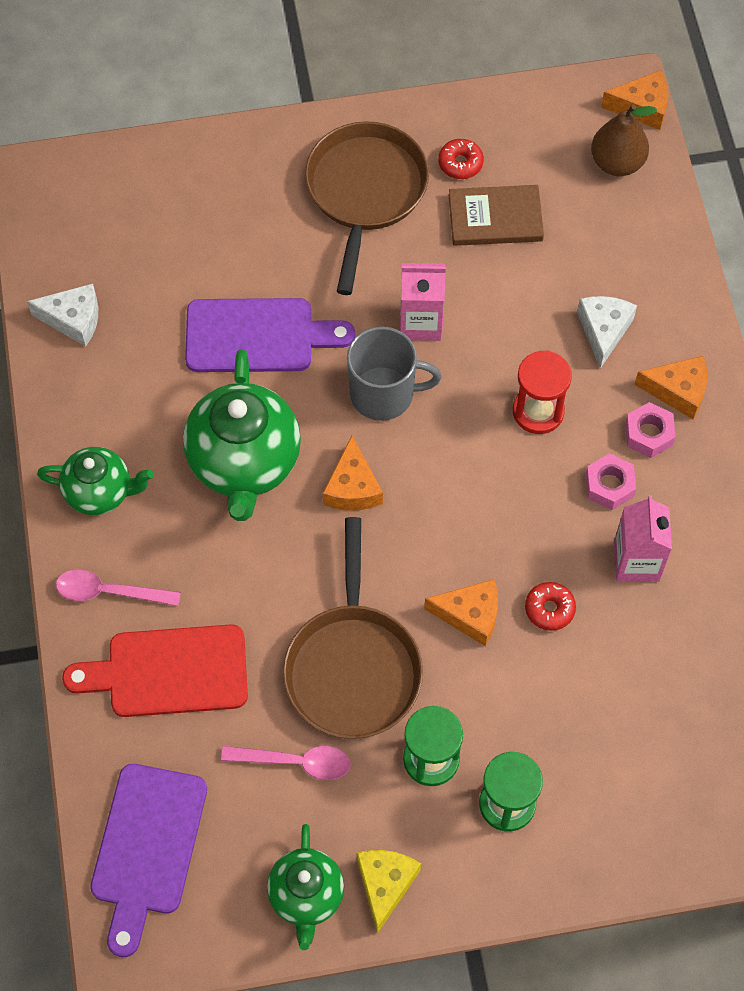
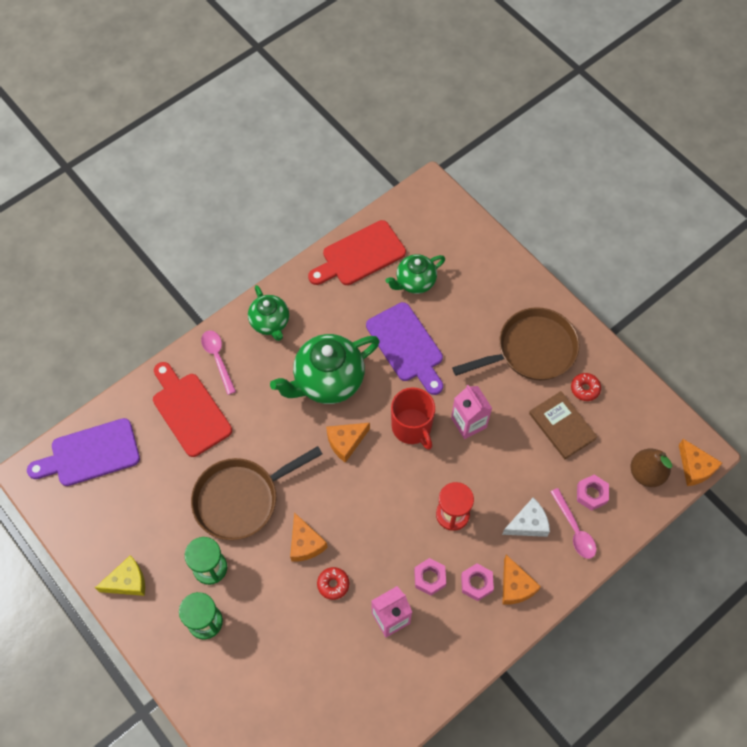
camera: 60 degrees right, 0 degrees up
white cheese [27,284,98,347] -> red cutting board [308,220,406,285]
pink spoon [221,746,351,780] -> pink spoon moved to [550,488,596,559]
green teapot [267,824,344,950] -> green teapot moved to [386,254,445,294]
grey mug [347,327,441,421] -> red mug [391,387,435,450]
none -> pink nut [577,475,609,511]

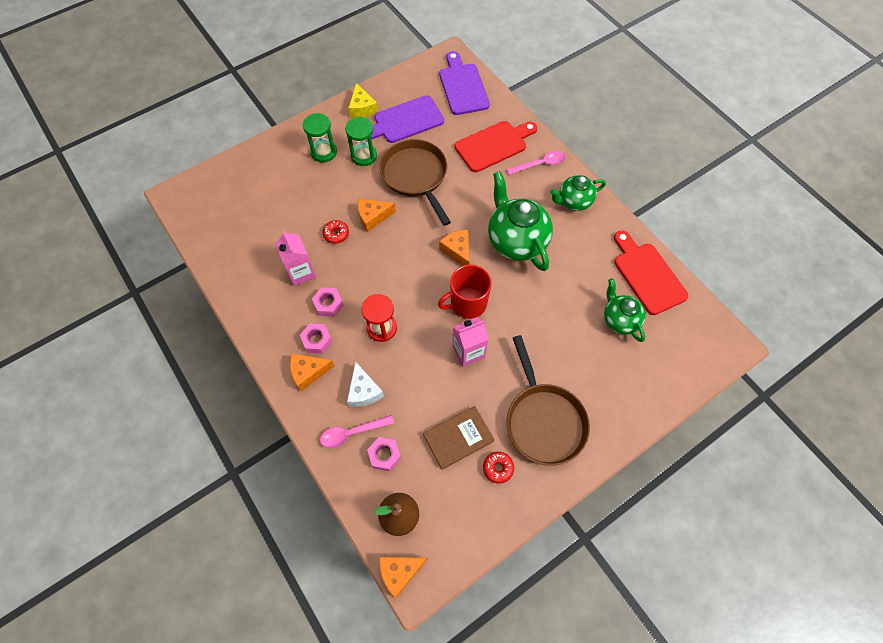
camera: 95 degrees right, 0 degrees up
purple cutting board [366,302,443,395] -> purple cutting board moved to [367,95,444,143]

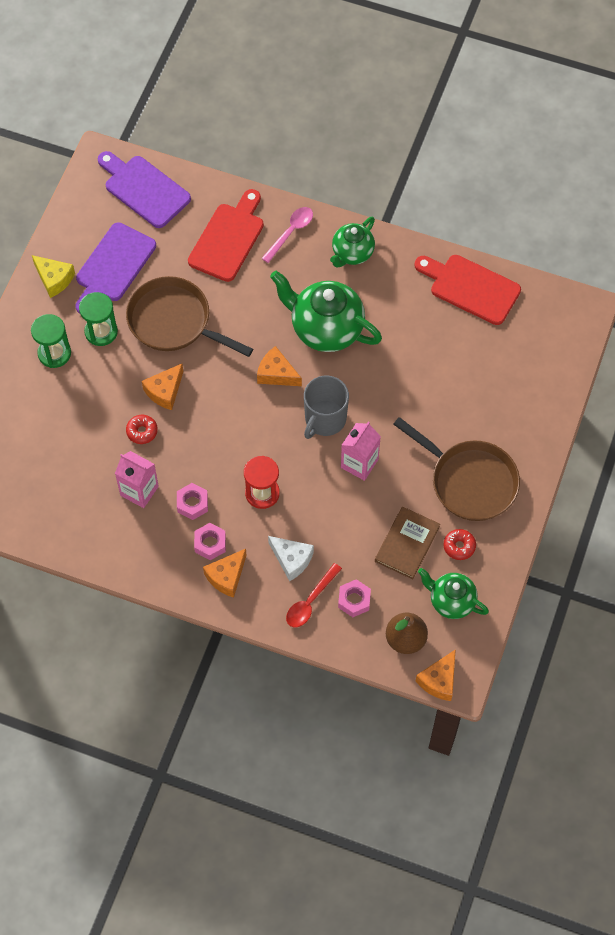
camera: 35 degrees left, 0 degrees up
pink spoon [320,415,394,448] -> red spoon [286,563,342,627]
red mug [438,264,492,319] -> grey mug [304,376,349,439]
green teapot [604,278,646,342] -> green teapot moved to [418,568,489,619]

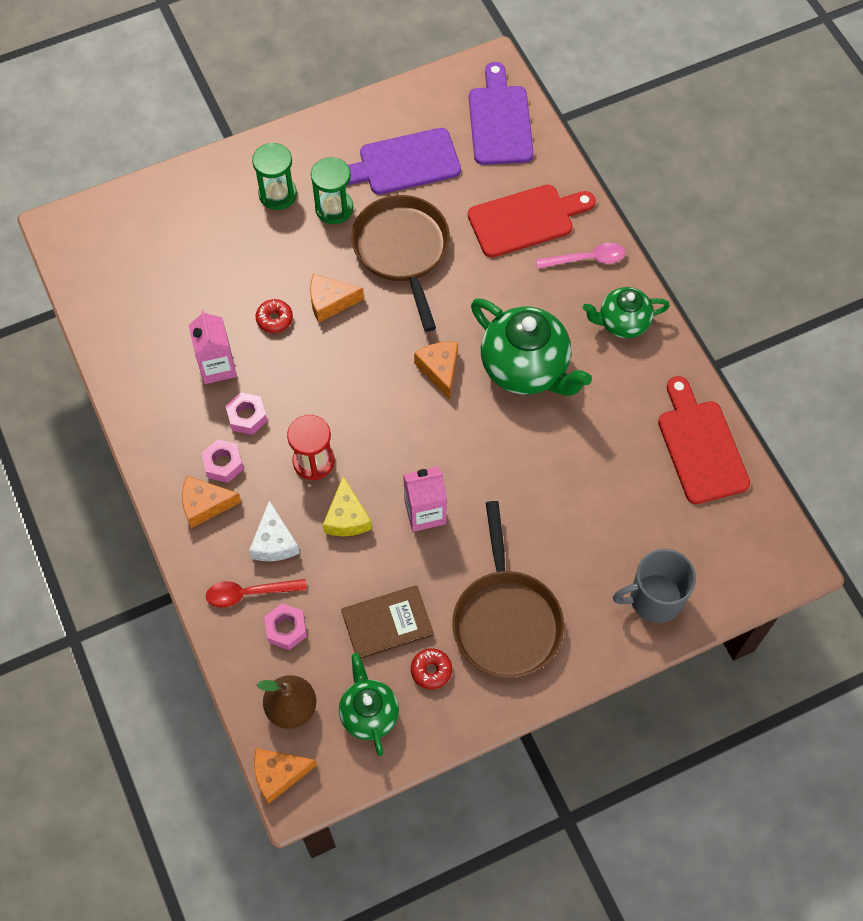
camera: 45 degrees right, 0 degrees up
yellow cheese [32,255,75,298] -> yellow cheese moved to [323,476,372,536]
green teapot [270,271,382,352] -> green teapot turned 150 degrees clockwise [471,299,592,396]
grey mug [304,376,349,439] -> grey mug moved to [613,549,696,623]

